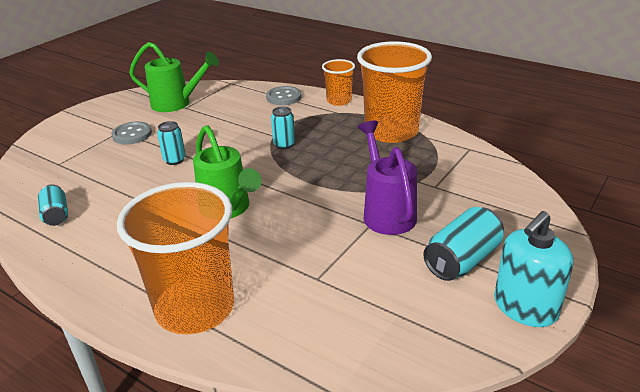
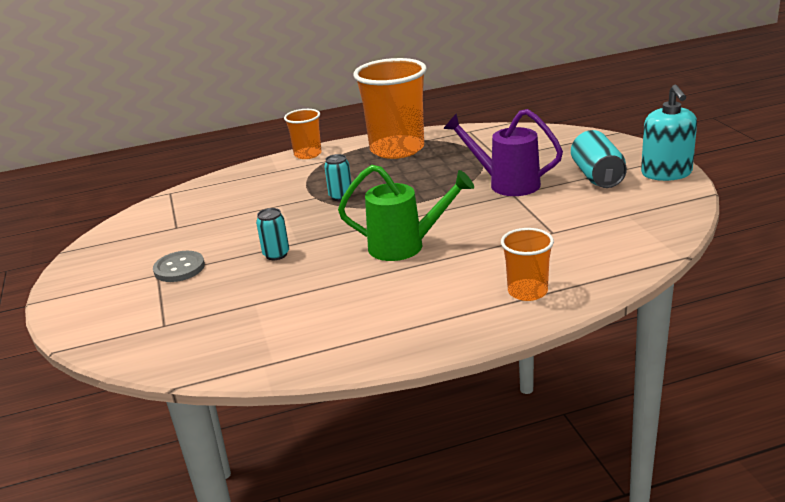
camera: 50 degrees left, 5 degrees down
turquoise can [38,184,68,226] -> none
orange cup [117,182,234,334] -> orange cup [501,228,554,301], size x0.51
green watering can [129,42,219,112] -> none
grey button [266,86,302,105] -> none

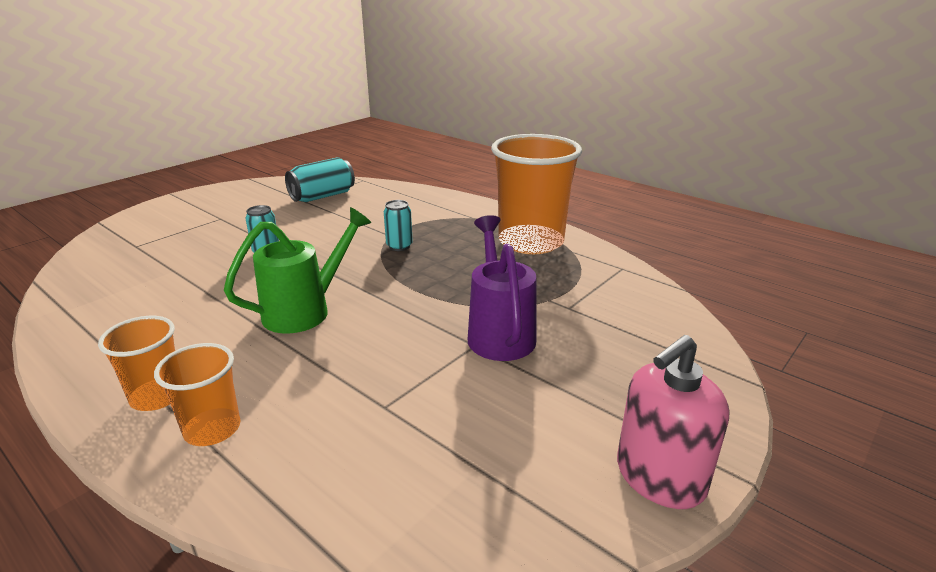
camera: 55 degrees right, 0 degrees up
grey button [153,251,205,282] -> none
orange cup [284,109,322,159] -> orange cup moved to [98,316,175,411]
green watering can [338,165,474,261] -> green watering can turned 105 degrees counterclockwise [224,207,371,334]
turquoise can [571,130,627,188] -> turquoise can moved to [285,157,355,202]
turquoise soap dispenser [641,85,697,181] -> pink soap dispenser [617,335,729,509]

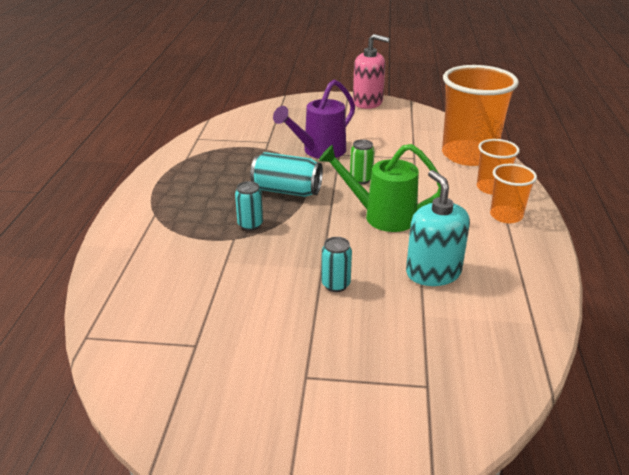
camera: 125 degrees left, 5 degrees up
turquoise can [285,157,355,202] -> turquoise can moved to [250,152,323,197]
orange cup [491,134,582,254] -> orange cup moved to [442,65,519,166]
none -> green can [350,139,375,184]
none -> turquoise soap dispenser [406,170,470,286]

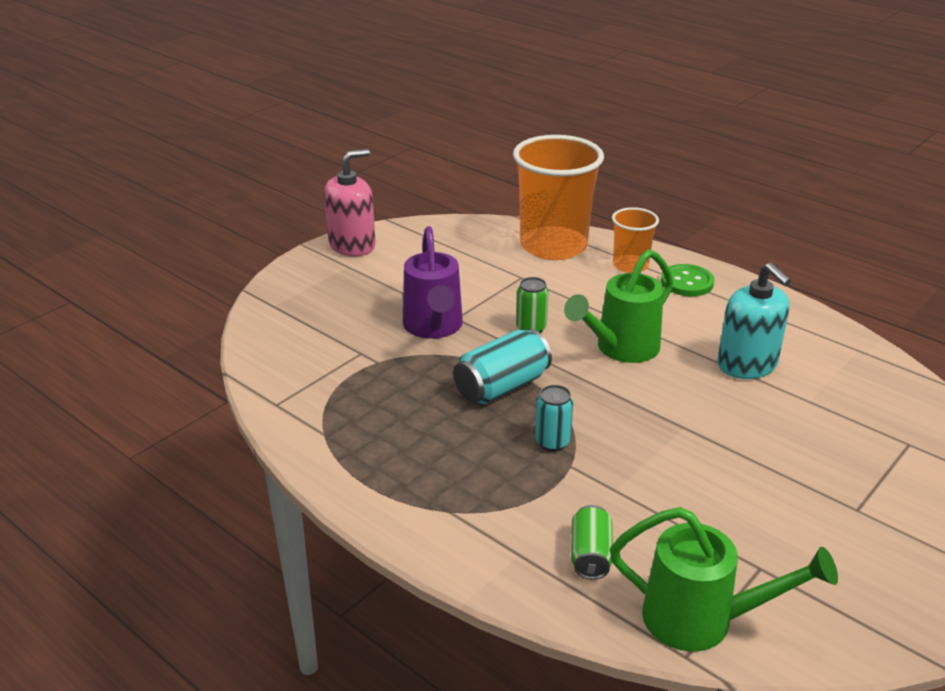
camera: 55 degrees left, 0 degrees up
turquoise can [321,237,352,292] -> none
turquoise soap dispenser [406,170,470,286] -> turquoise soap dispenser turned 135 degrees counterclockwise [717,262,791,379]
orange cup [490,164,537,223] -> green button [661,264,714,296]
none -> green can [571,505,613,580]
none -> green watering can [610,507,838,652]

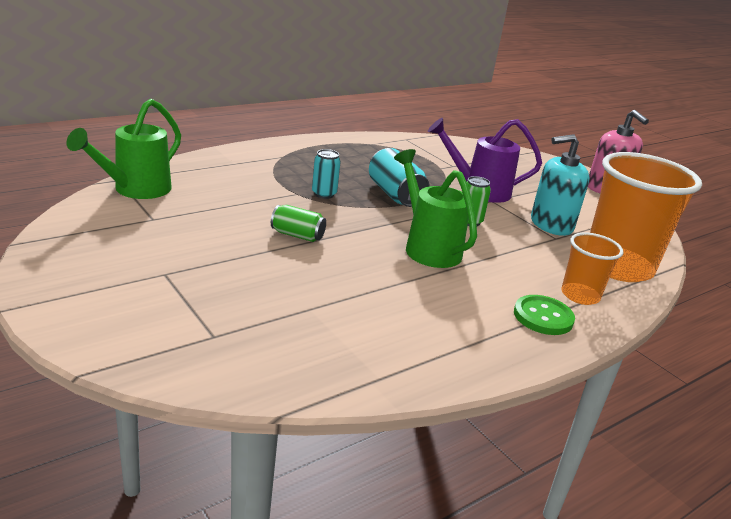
camera: 100 degrees right, 5 degrees down
green can [571,505,613,580] -> green can moved to [271,205,326,242]
turquoise soap dispenser [717,262,791,379] -> turquoise soap dispenser moved to [531,134,590,236]

